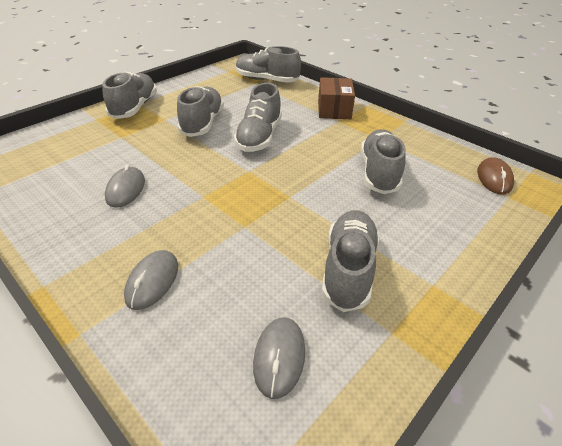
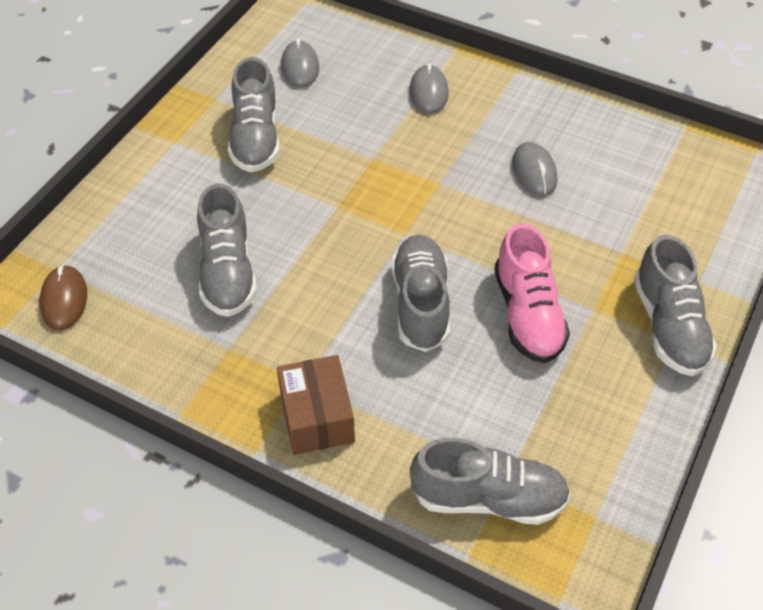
camera: 165 degrees right, 10 degrees up
grey shoe [177,86,224,137] -> pink shoe [494,224,570,363]

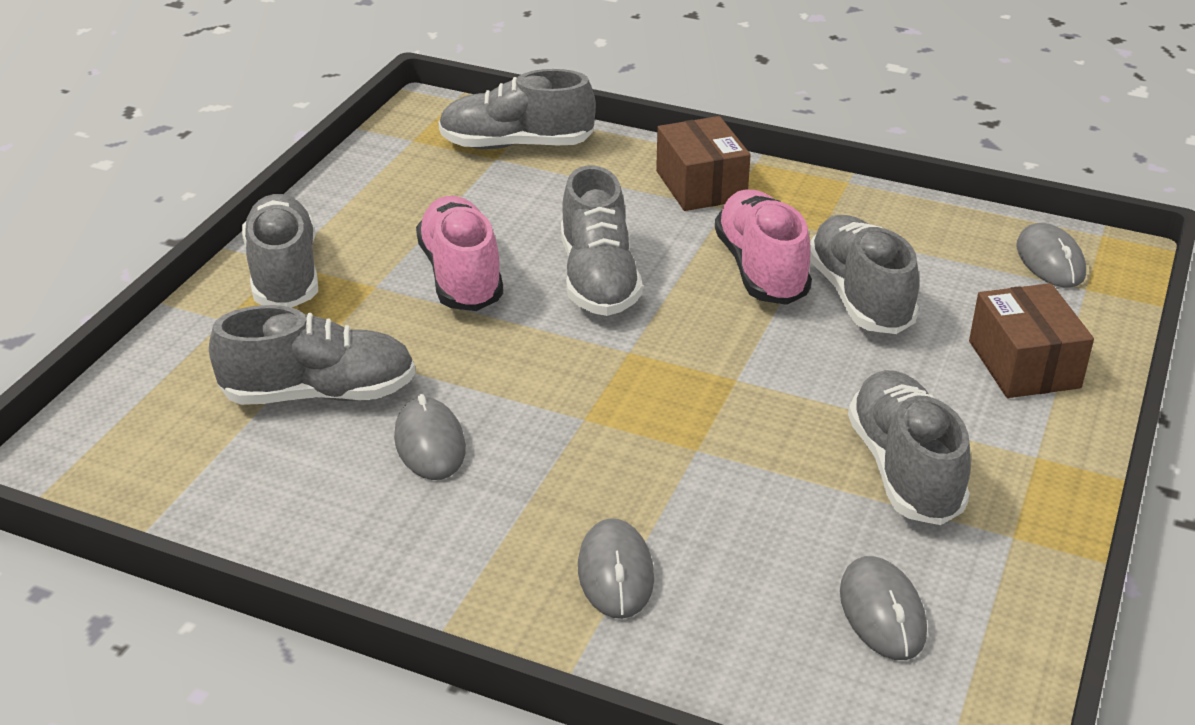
camera: 175 degrees right, 15 degrees down
brown mouse [39,265,87,331] -> grey mouse [1017,223,1086,288]
none -> grey shoe [209,305,416,405]
none -> pink shoe [715,189,812,305]
none -> brown box [969,283,1094,398]

